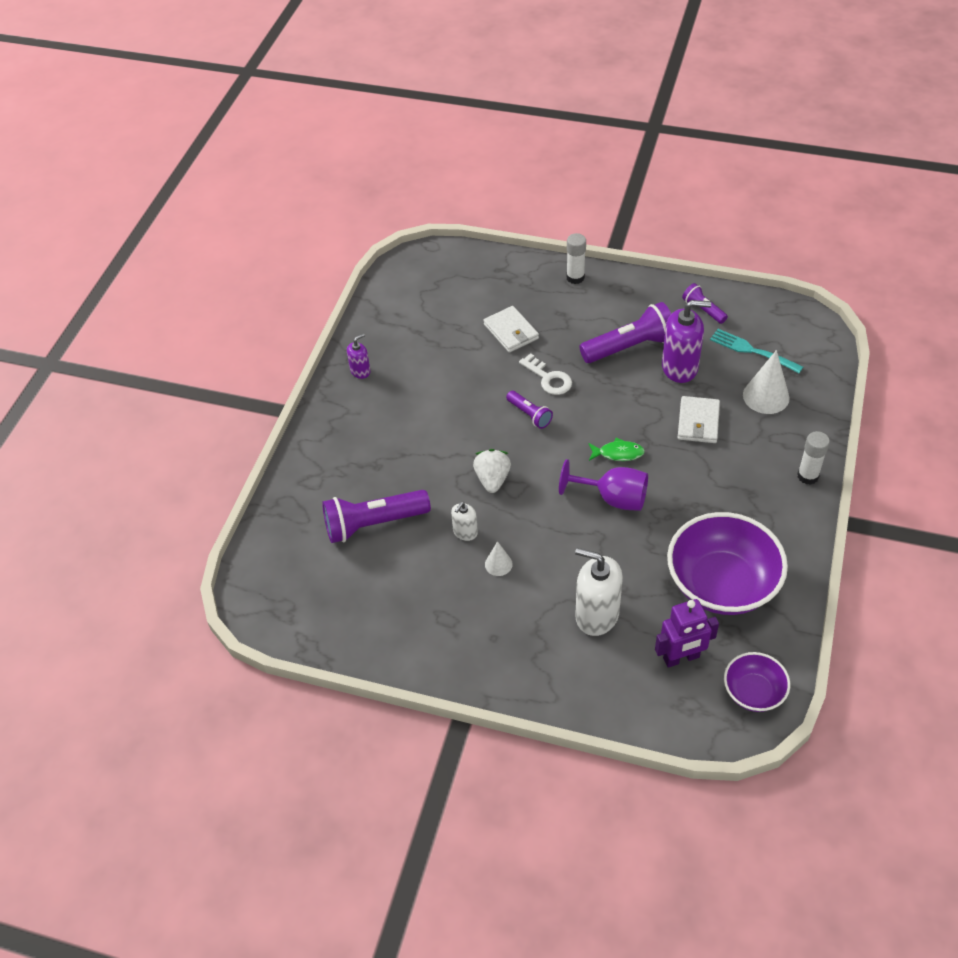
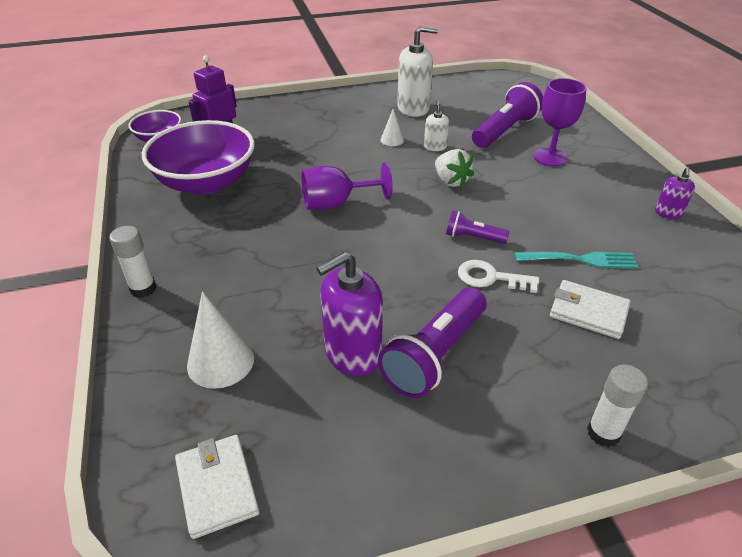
camera: 145 degrees right, 10 degrees down
white soap dispenser [575,548,623,636] -> white soap dispenser moved to [397,26,438,117]
green fish [588,438,645,461] -> none
white wallet [678,396,720,443] -> white wallet moved to [175,435,260,539]
purple flashlight [682,283,728,324] -> none
turquoise fork [710,329,803,373] -> turquoise fork moved to [514,252,638,268]
none -> purple goblet [534,78,586,166]

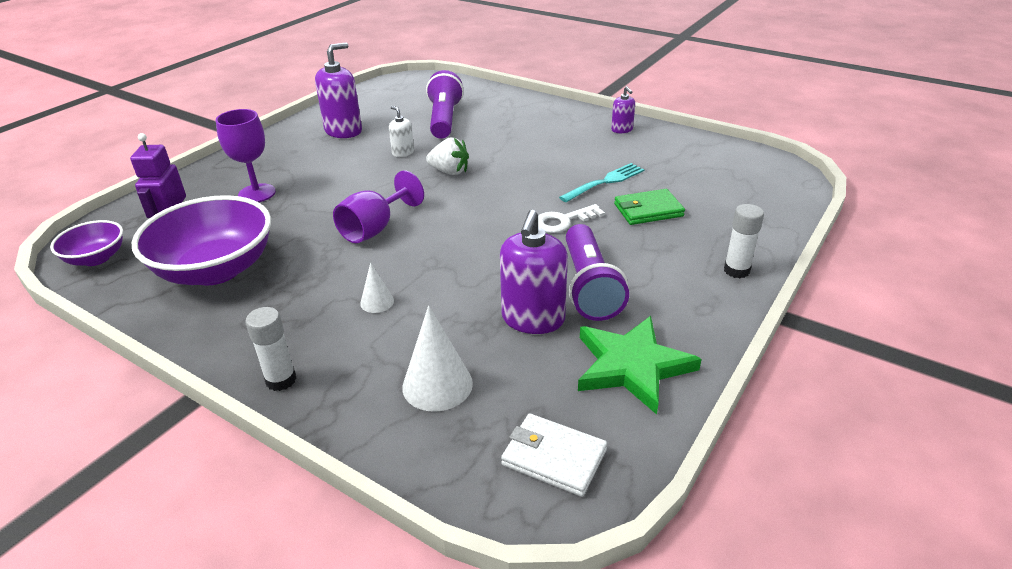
camera: 40 degrees left, 5 degrees down
white cone [380,109,404,146] -> white cone moved to [360,262,394,313]
white soap dispenser [397,26,438,117] -> purple soap dispenser [315,42,362,138]
purple flashlight [446,211,509,244] -> none
purple goblet [534,78,586,166] -> purple goblet moved to [216,109,276,202]
white wallet [550,280,631,339] -> green wallet [614,189,685,225]
none -> green star [578,316,702,415]

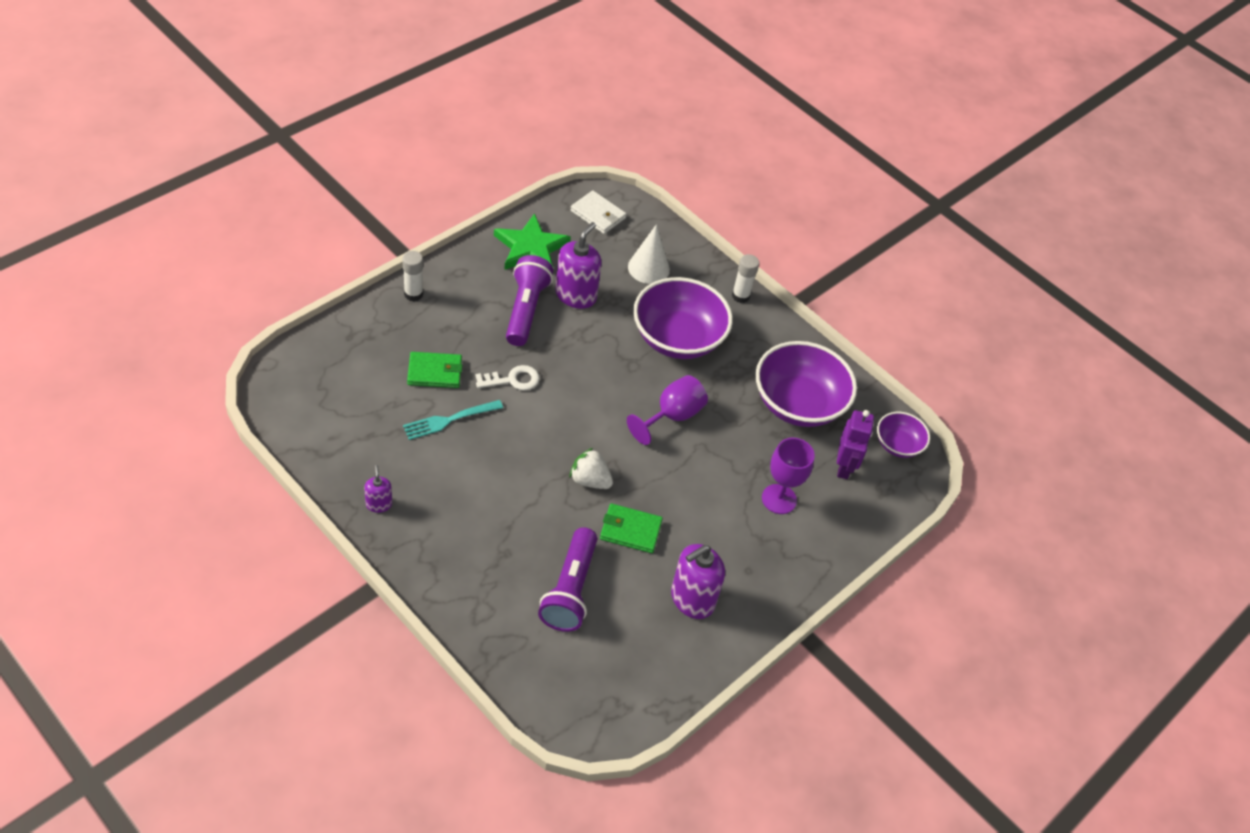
camera: 175 degrees left, 15 degrees up
white cone [360,262,394,313] -> purple bowl [633,277,733,359]
white soap dispenser [389,106,414,157] -> green wallet [600,504,663,553]

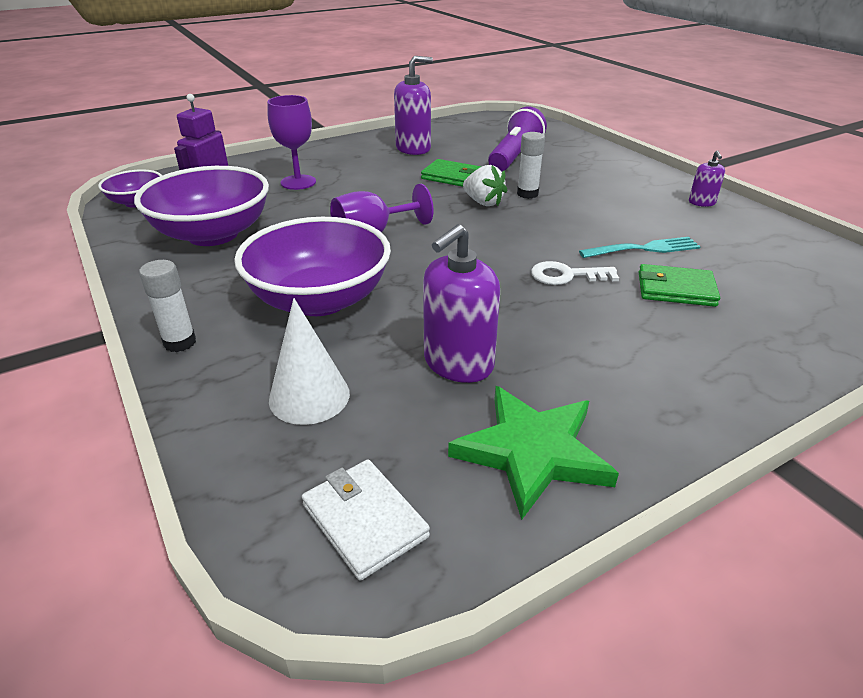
camera: 160 degrees left, 15 degrees down
white glue stick [402,251,423,301] -> white glue stick moved to [517,132,545,199]
purple flashlight [506,255,553,346] -> none

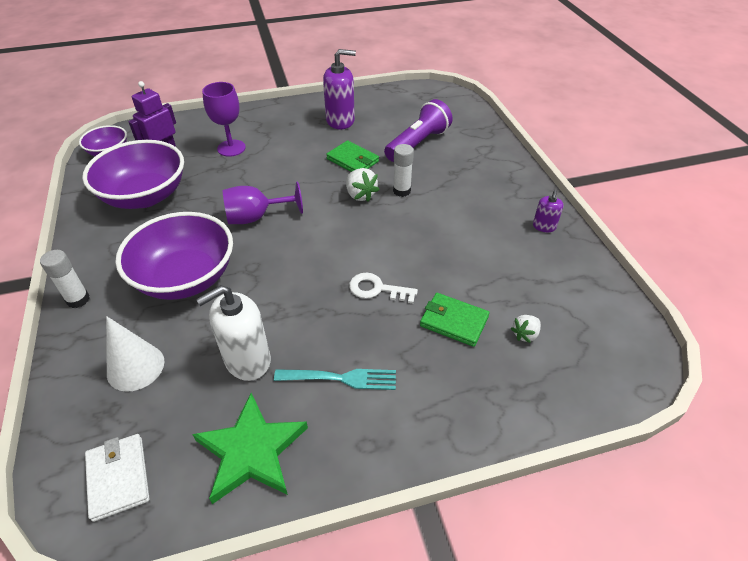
camera: 15 degrees right, 10 degrees up
purple soap dispenser [423,224,500,383] -> white soap dispenser [196,285,271,381]
turquoise fork [579,237,701,258] -> turquoise fork moved to [274,369,396,390]
none -> white strawberry [510,315,541,343]

